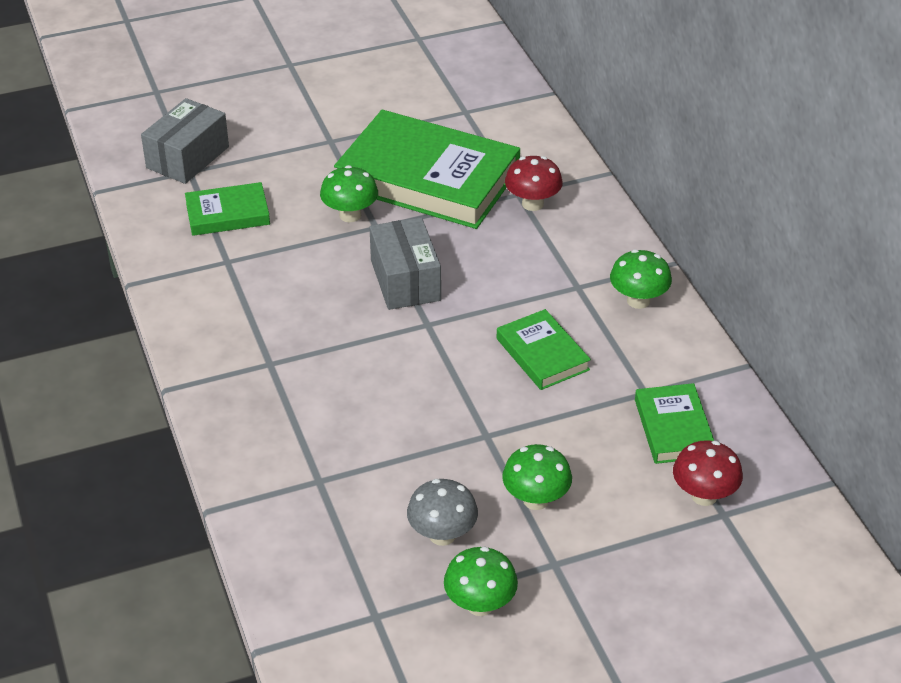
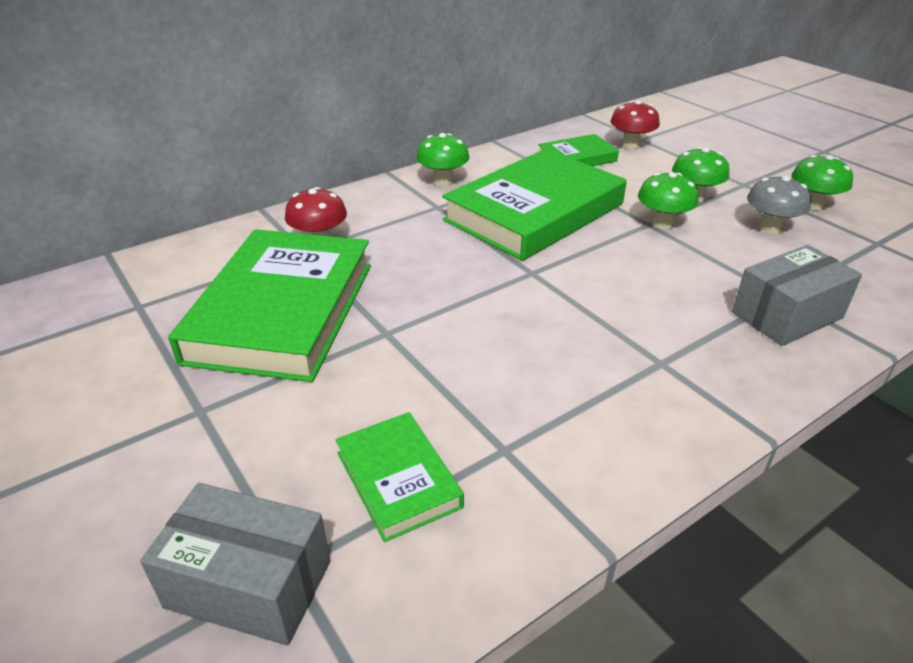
camera: 105 degrees left, 5 degrees down
green mushroom [320,165,378,222] -> green mushroom moved to [638,172,699,230]
grey box [369,217,441,310] -> grey box moved to [732,245,862,346]
green book [497,309,591,390] -> green book [442,149,627,261], size x2.05

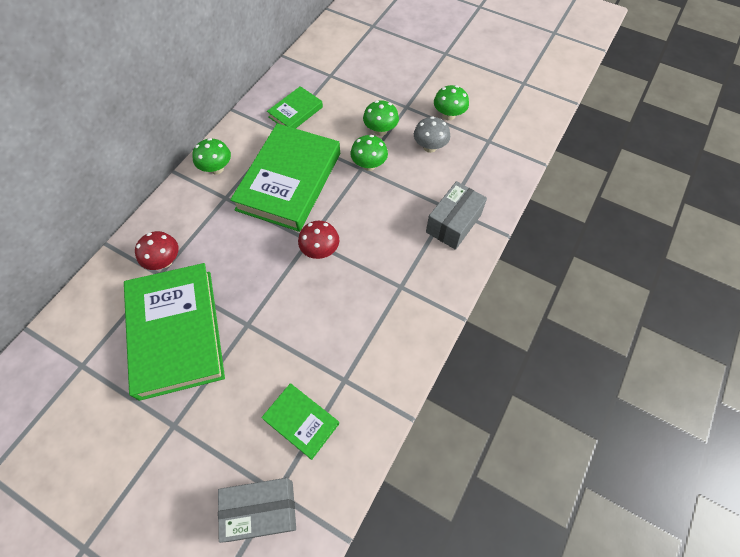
camera: 25 degrees left, 25 degrees up
red mushroom [610,100,660,149] -> red mushroom moved to [298,221,339,259]

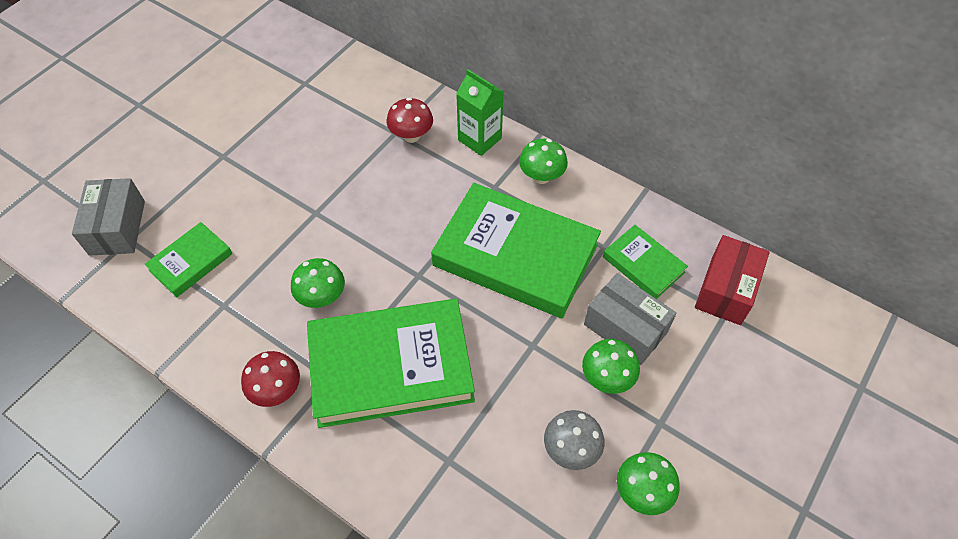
camera: 95 degrees right, 5 degrees down
green book [124,263,225,401] -> green book moved to [307,299,475,428]
red mushroom [298,221,339,259] -> red mushroom moved to [241,351,300,407]
green mushroom [350,135,388,171] -> green mushroom moved to [291,258,345,308]
grey box [426,181,487,250] -> grey box moved to [584,273,677,365]
none -> green carton [456,69,504,156]
none -> red box [695,235,770,325]

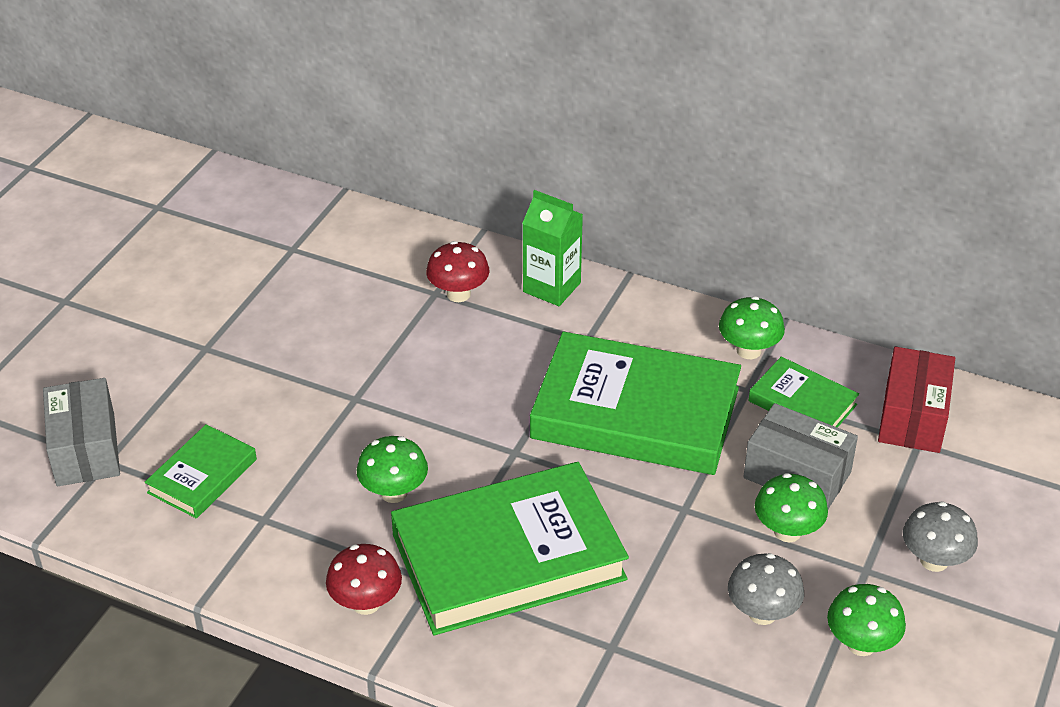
camera: 10 degrees left, 15 degrees down
green mushroom [519,139,568,184] -> green mushroom moved to [719,296,785,359]
none -> grey mushroom [903,501,978,572]

